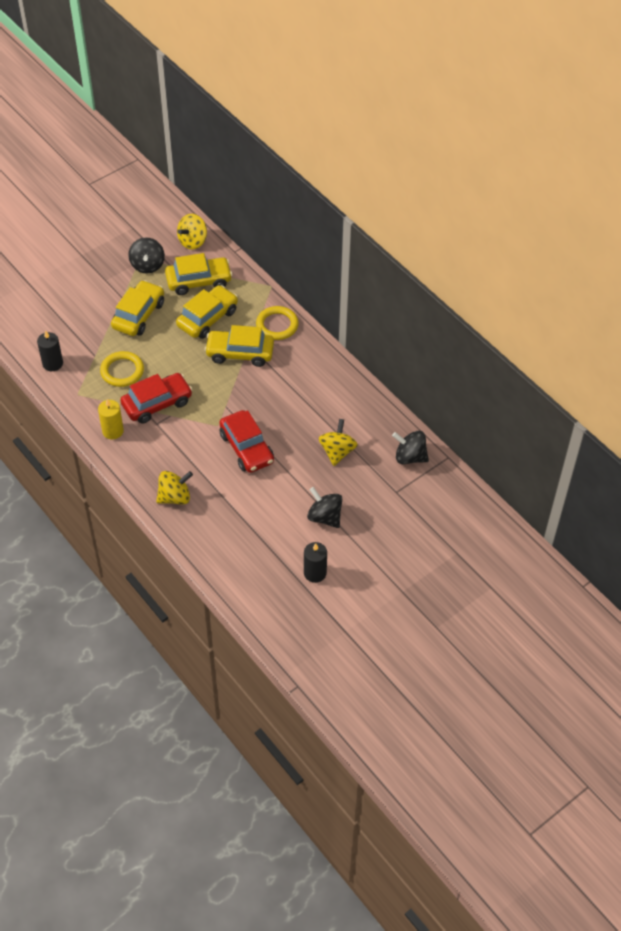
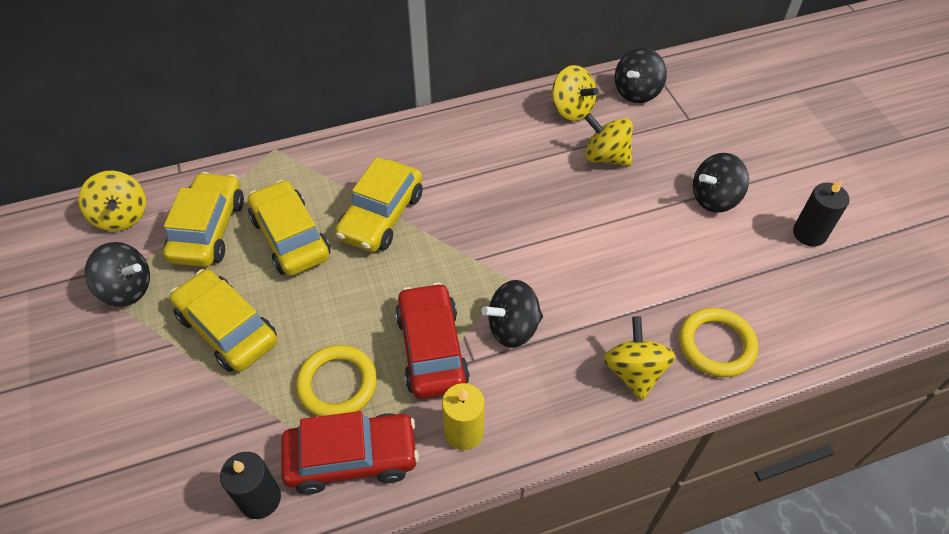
camera: 70 degrees left, 0 degrees up
red car [219,410,274,473] -> red car moved to [281,411,419,494]
yellow ring [256,306,299,340] -> yellow ring moved to [679,308,758,377]
none -> black spinning top [481,280,543,348]
none -> yellow spinning top [552,65,599,121]

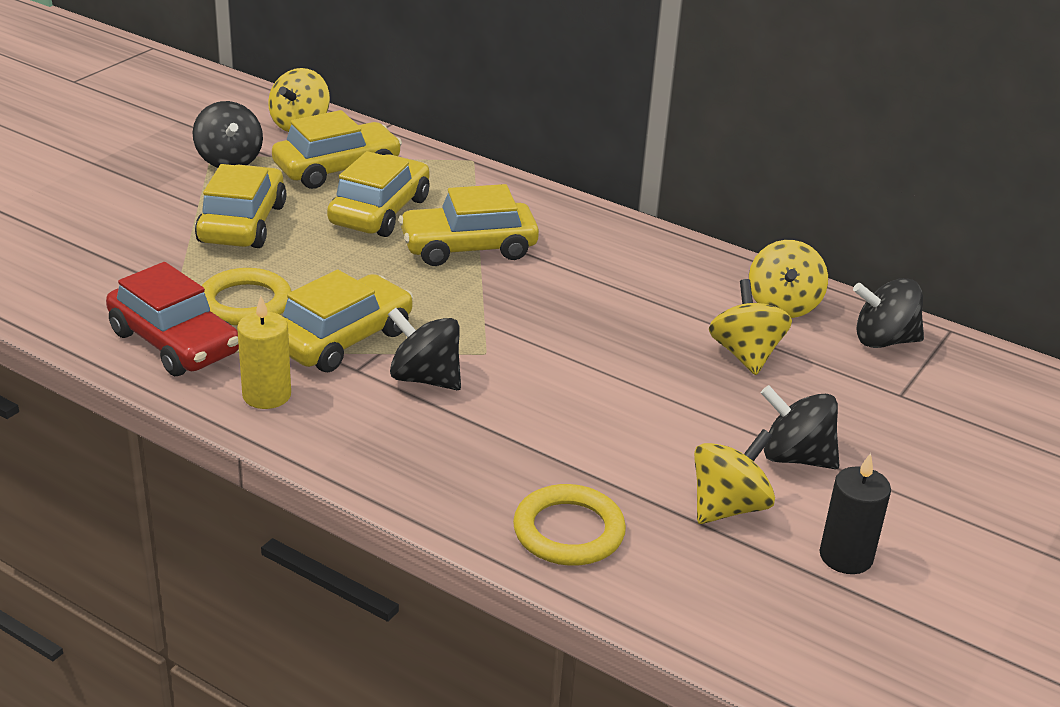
camera: 50 degrees right, 20 degrees down
black candle [220,452,281,519] -> none
red car [395,283,470,399] -> yellow car [283,270,413,372]
yellow spinning top [603,316,675,401] -> yellow spinning top moved to [694,429,775,524]

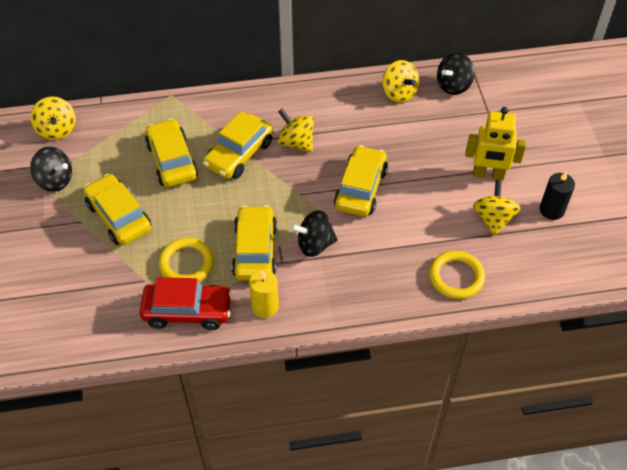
camera: 40 degrees left, 20 degrees up
yellow car [272,110,402,189] -> yellow car moved to [334,145,388,216]
yellow spinning top [709,279,792,375] -> yellow spinning top moved to [278,108,314,152]
black spinning top [761,385,840,469] -> yellow robot [465,107,526,180]

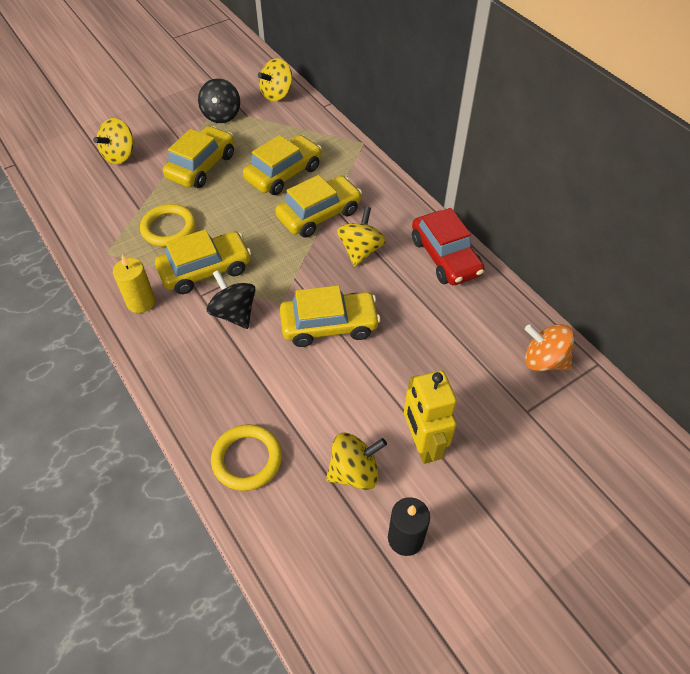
camera: 65 degrees right, 0 degrees up
red car [140,277,232,330] -> red car moved to [412,208,485,285]
yellow car [203,111,273,179] -> yellow car turned 135 degrees clockwise [275,175,362,238]
yellow spinning top [382,60,419,103] -> yellow spinning top moved to [93,118,135,164]
black spinning top [437,53,475,95] -> orange spinning top [525,324,574,372]

